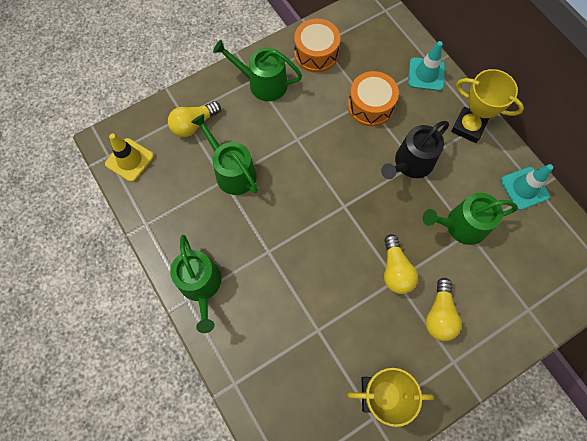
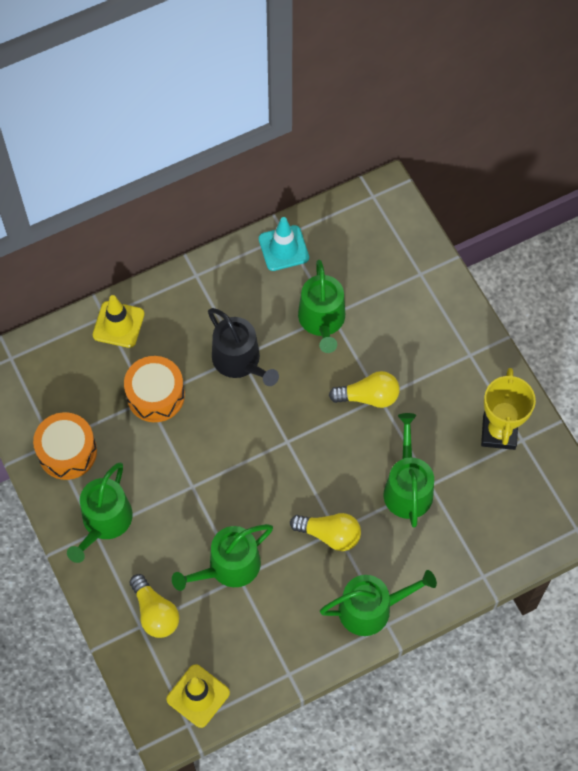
camera: 85 degrees left, 5 degrees down
turquoise traffic cone [408,41,445,91] -> yellow traffic cone [93,295,145,348]
yellow light bulb [426,278,462,341] -> yellow light bulb moved to [290,513,361,551]
yellow trophy [451,69,524,143] -> none
none -> green watering can [383,413,434,528]

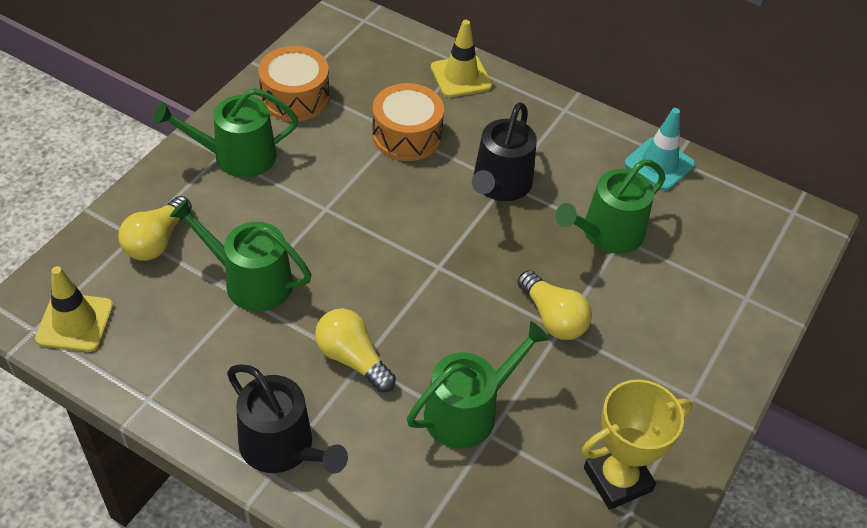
camera: 55 degrees right, 15 degrees down
yellow light bulb [290,513,361,551] -> yellow light bulb turned 150 degrees clockwise [315,308,396,392]
green watering can [320,570,437,636] -> black watering can [227,364,348,474]

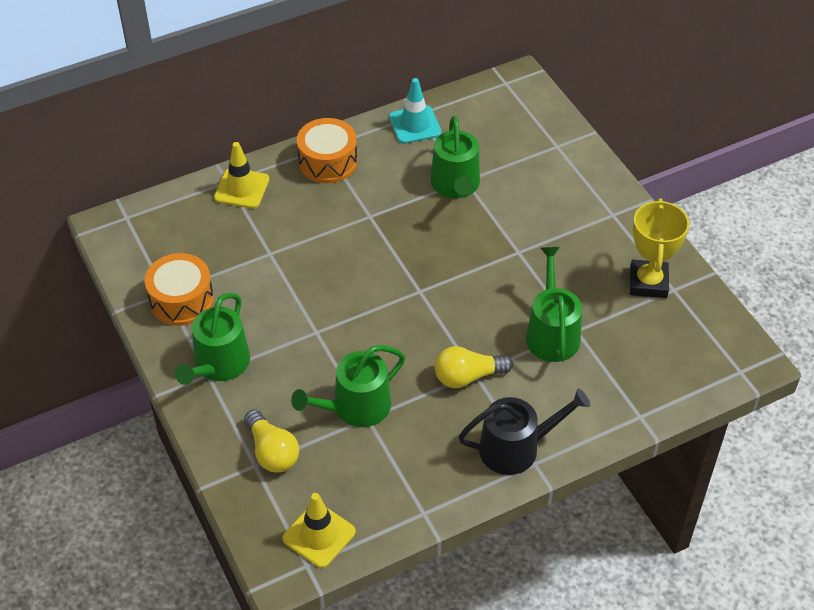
camera: 55 degrees left, 0 degrees up
orange drum [372,83,444,161] -> orange drum moved to [297,118,357,184]
black watering can [472,102,537,201] -> none
yellow light bulb [517,270,592,340] -> none

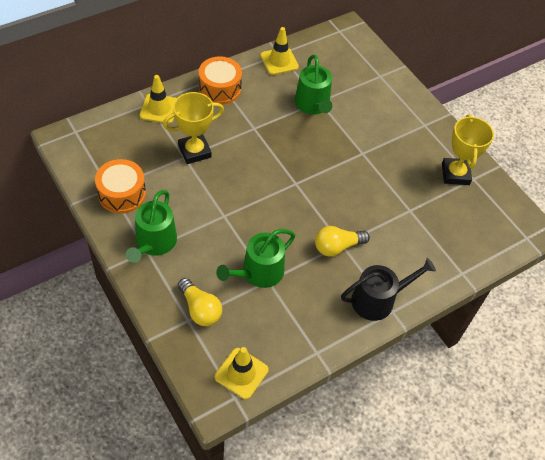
camera: 10 degrees left, 5 degrees up
turquoise traffic cone [389,78,441,144] -> yellow traffic cone [260,27,299,75]
green watering can [526,247,582,362] -> none
none -> yellow trophy [163,92,224,164]

